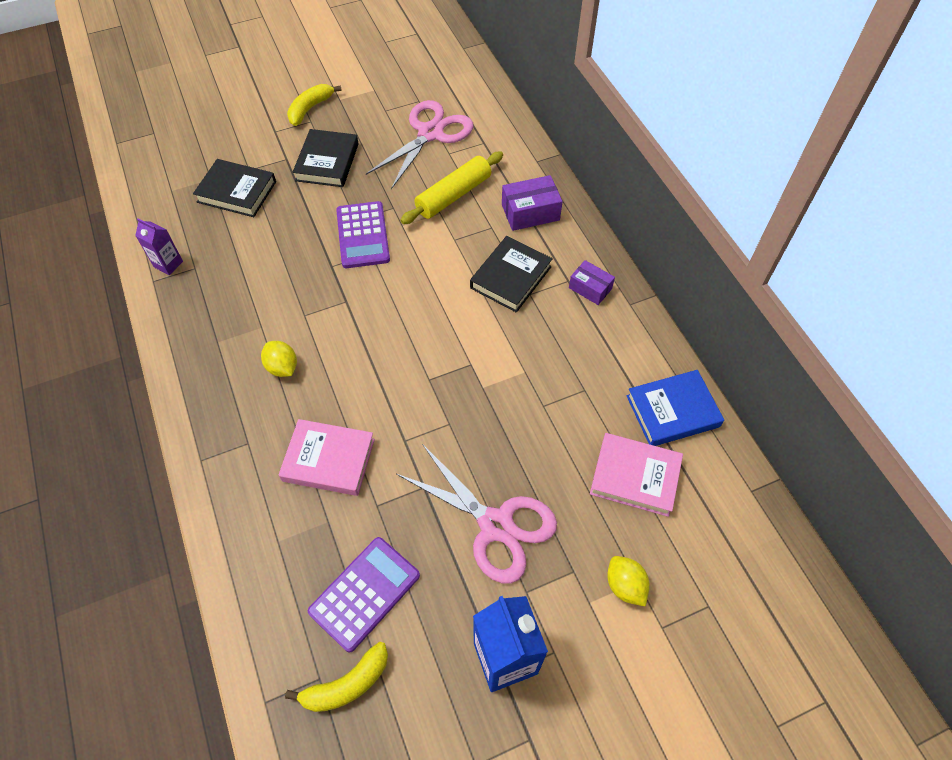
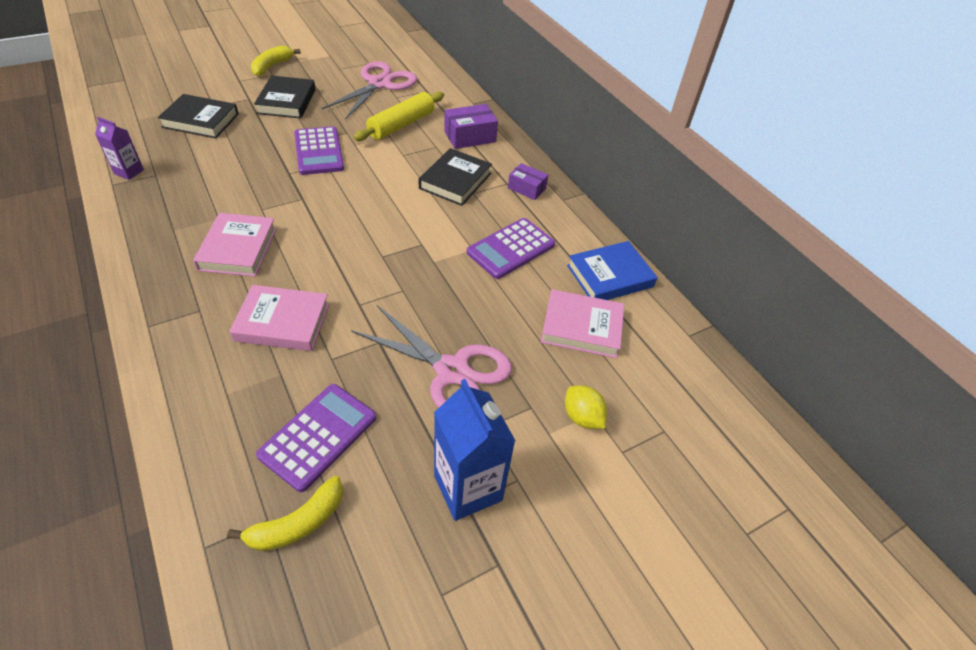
camera: 10 degrees left, 10 degrees down
yellow lemon [261,341,297,377] -> pink book [193,213,277,276]
none -> purple calculator [466,218,555,279]

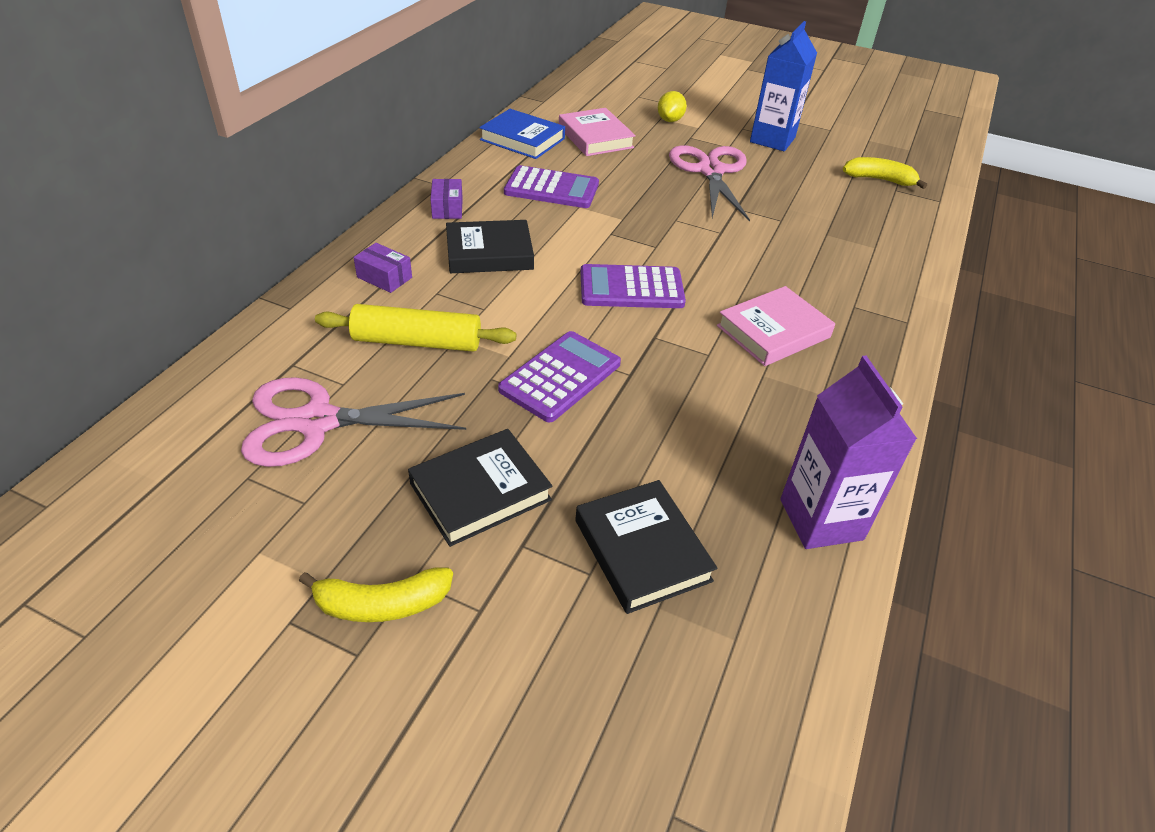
camera: 125 degrees left, 5 degrees down
purple carton [95,117,144,180] -> purple carton [780,356,917,549], size x1.83
pink book [229,285,329,351] -> none
purple calculator [256,384,376,492] -> purple calculator moved to [580,264,686,308]
purple box [444,104,498,149] -> purple box [354,243,412,293], size x0.66

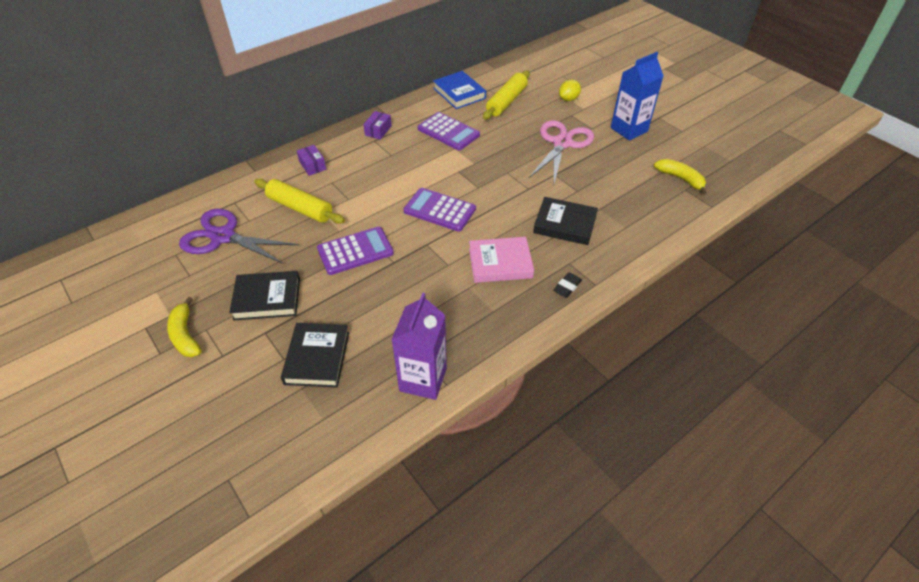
camera: 30 degrees right, 5 degrees up
pink scissors [241,377,466,467] -> purple scissors [179,209,299,264]
yellow banana [299,567,453,622] -> yellow banana turned 45 degrees clockwise [167,297,201,357]
black book [446,220,534,273] -> black book moved to [533,197,598,245]
pink book [559,108,636,156] -> yellow rolling pin [483,71,530,120]
none -> black eraser [553,273,582,298]

